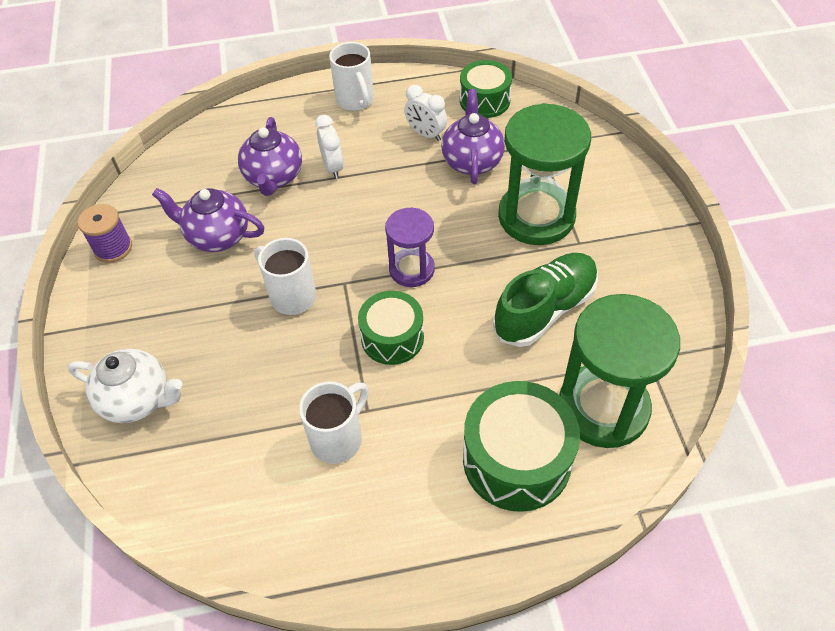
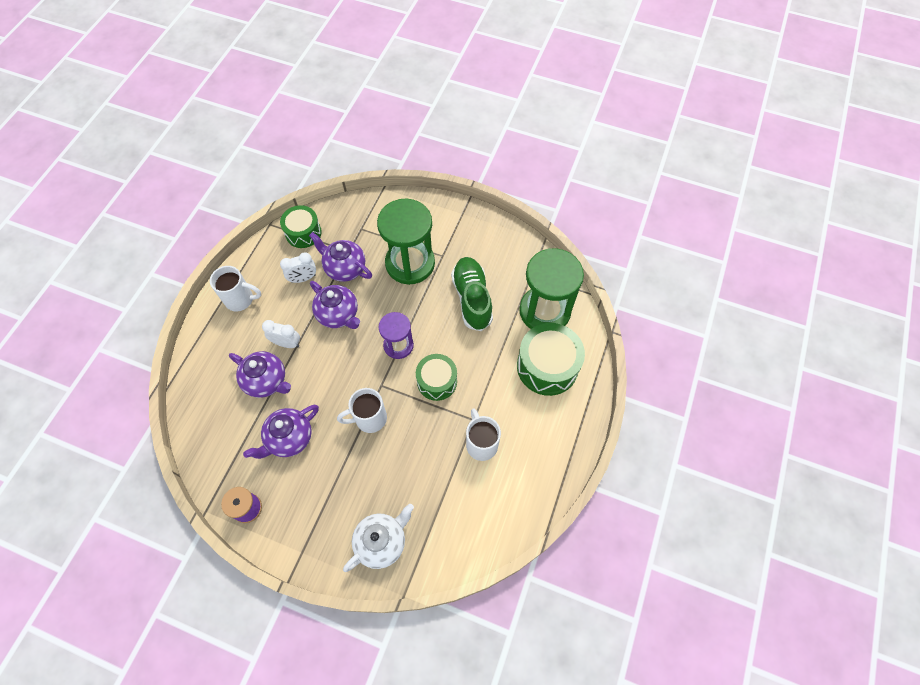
camera: 60 degrees left, 10 degrees up
none -> purple teapot [310,281,360,329]

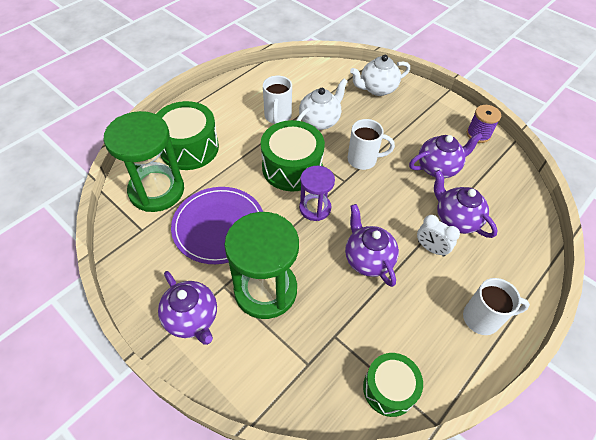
camera: 160 degrees left, 10 degrees down
white mug [210,266,261,311] -> white mug turned 150 degrees clockwise [463,278,530,335]
white clock [280,252,316,283] -> none
purple teapot [309,232,372,282] -> purple teapot moved to [158,271,217,345]
green drum [416,354,457,401] -> green drum [261,120,325,192], size x1.55
green shoe [451,257,493,331] -> purple plate [171,187,263,264]
none -> white teapot [296,78,348,130]

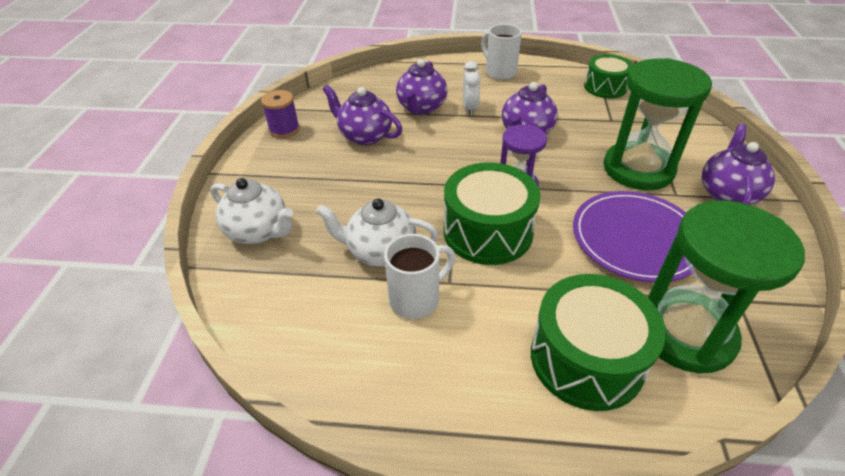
camera: 125 degrees left, 10 degrees down
white mug [347,119,395,170] -> none

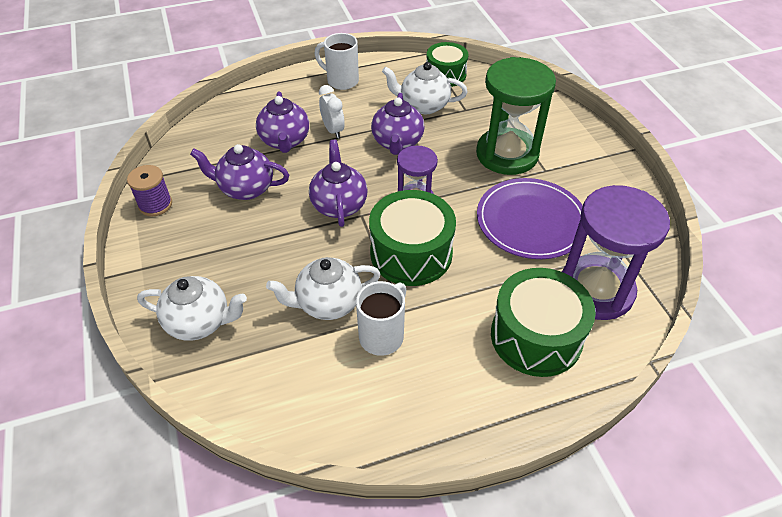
camera: 25 degrees left, 5 degrees up
green hourglass [648,200,805,374] -> purple hourglass [562,185,670,320]
purple teapot [702,124,775,205] -> purple teapot moved to [309,140,367,227]
none -> white teapot [382,62,467,114]

